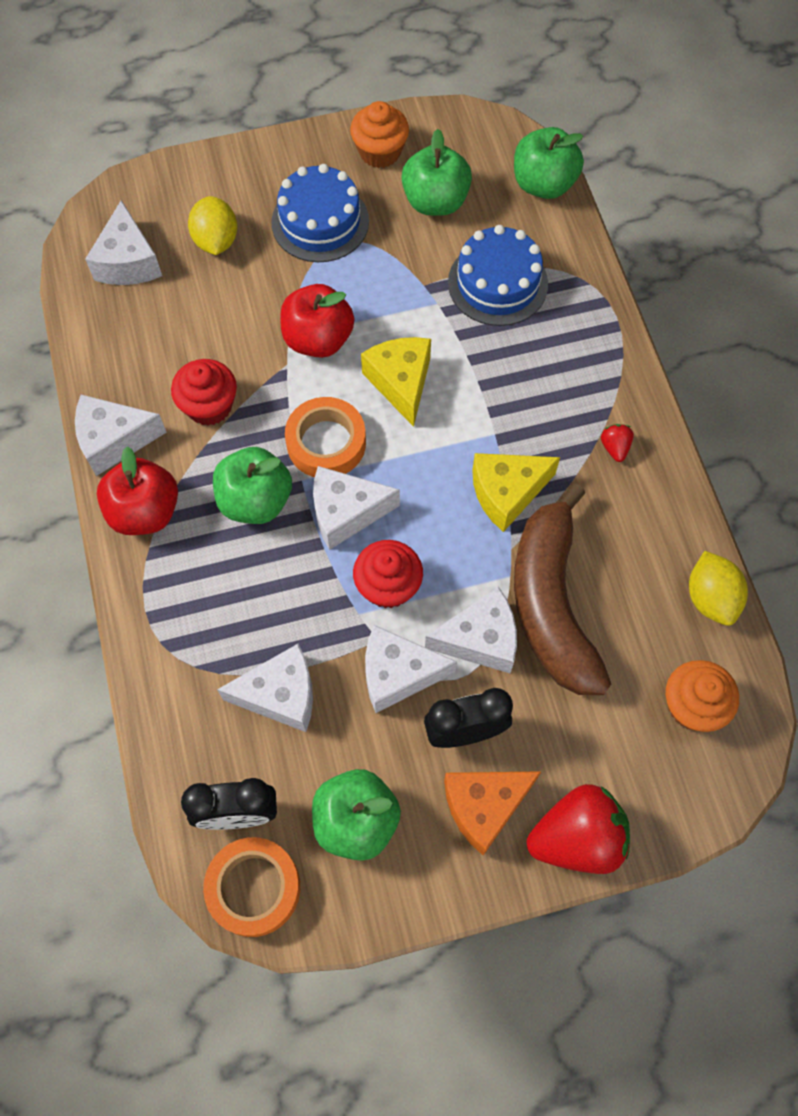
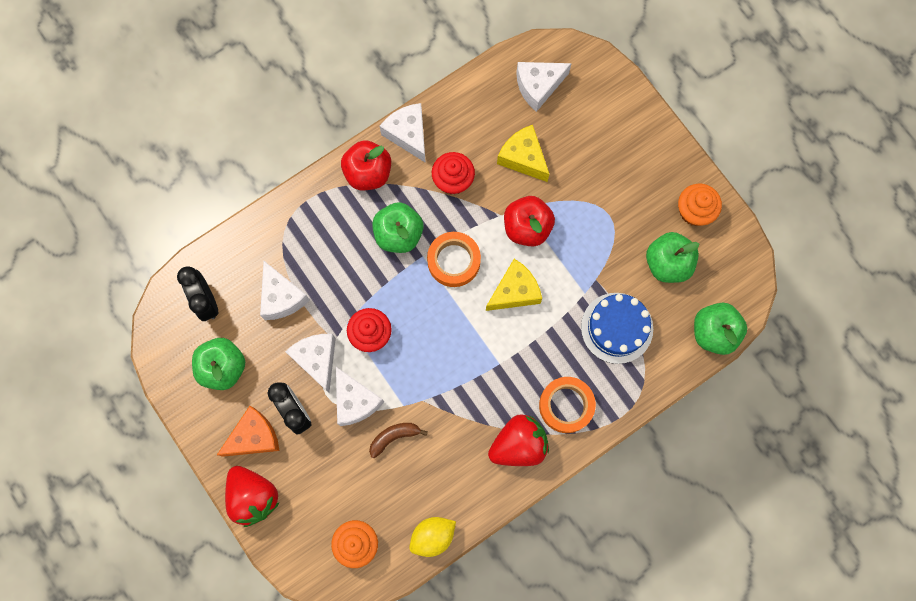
camera: 70 degrees right, 10 degrees up
yellow lemon [188,196,237,255] -> none
orange tape [203,837,300,937] -> orange tape moved to [539,377,596,433]
blue cake [271,164,369,262] -> none
white cheese [313,466,400,550] -> none
orange cheese [444,771,542,855] -> orange cheese turned 105 degrees clockwise [217,406,279,457]
yellow cheese [472,453,560,532] -> yellow cheese moved to [497,125,549,182]
brown banana [514,483,611,695] -> brown banana [369,423,428,458], size x0.43
red strawberry [601,424,634,462] -> red strawberry [488,414,549,466], size x2.33

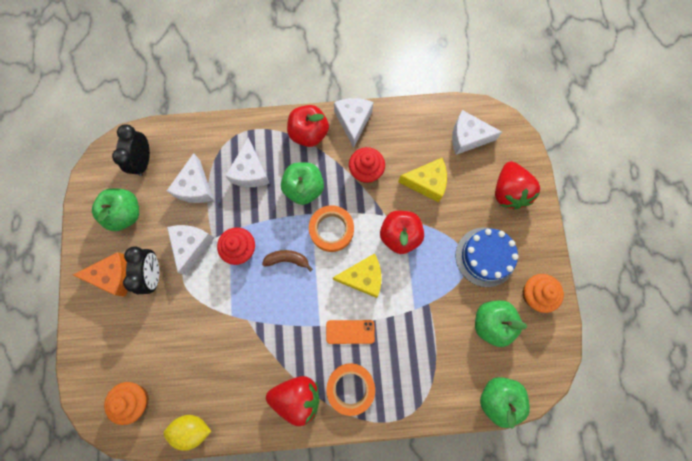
camera: 30 degrees right, 0 degrees up
red strawberry [225,466,280,527] -> red strawberry moved to [495,162,540,210]
white cheese [336,367,384,426] -> white cheese moved to [225,138,270,187]
brown banana [369,423,428,458] -> brown banana moved to [262,250,313,272]
yellow cheese [497,125,549,182] -> yellow cheese turned 105 degrees clockwise [398,158,447,202]
blue cake [581,293,653,364] -> blue cake moved to [456,227,519,287]
none -> orange phone [326,320,375,344]

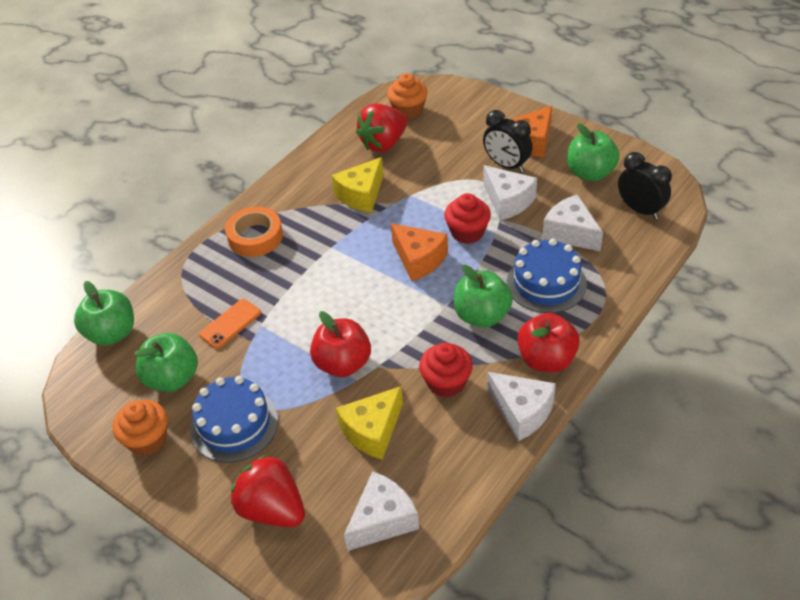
camera: 135 degrees right, 30 degrees down
yellow lemon [164,415,211,451] -> none
white cheese [225,138,270,187] -> blue cake [507,238,587,313]
brown banana [262,250,313,272] -> orange cheese [391,223,448,281]
red strawberry [266,376,319,426] -> red strawberry moved to [356,104,408,152]
orange tape [309,205,354,252] -> none
orange phone [326,320,375,344] -> orange phone moved to [199,299,261,349]
yellow cheese [333,253,381,298] -> yellow cheese moved to [331,157,383,213]

